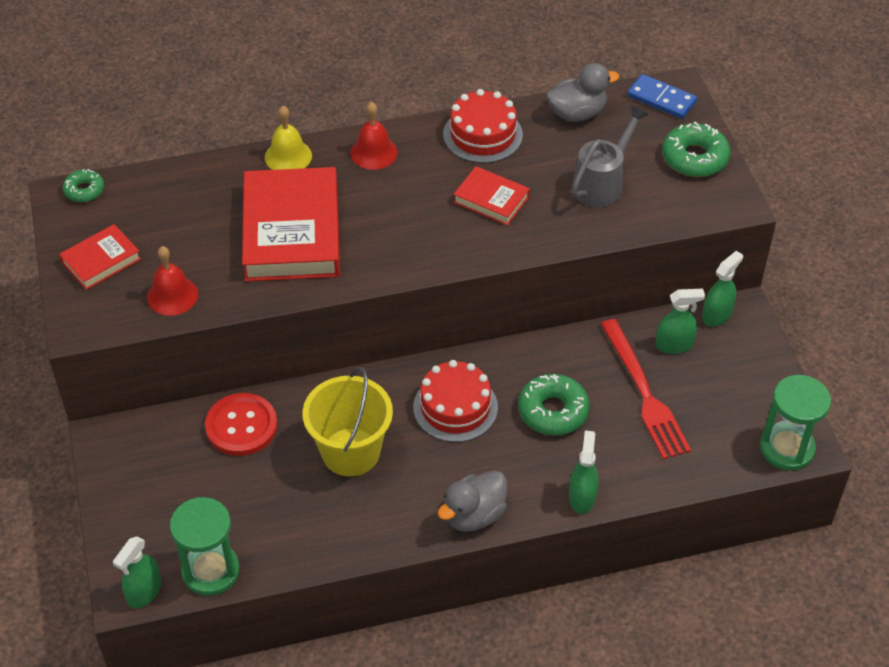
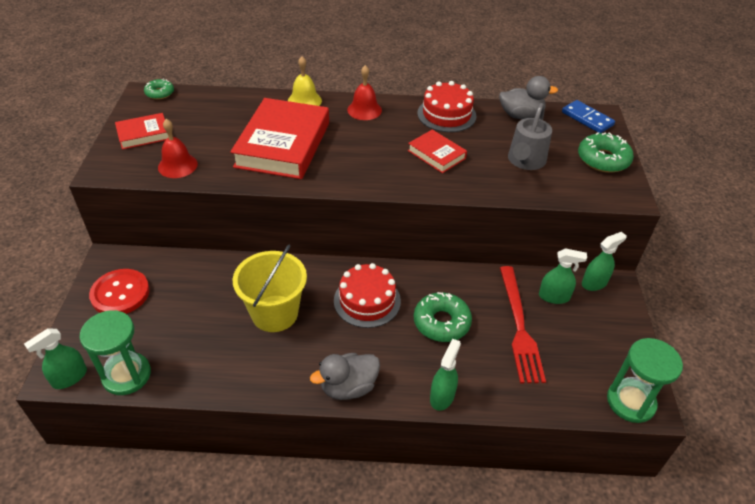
camera: 15 degrees right, 5 degrees down
red button [205,393,278,456] -> red button moved to [89,269,150,314]
grey watering can [571,105,649,207] -> grey watering can turned 150 degrees clockwise [508,103,552,170]

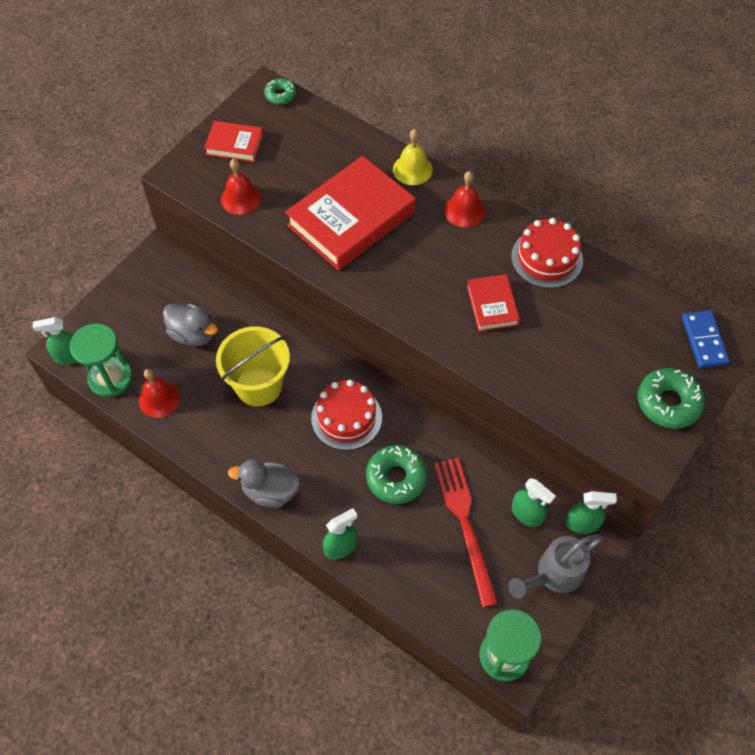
camera: 35 degrees right, 15 degrees up
red button [89,269,150,314] -> none
grey duck [499,76,558,119] -> grey duck moved to [163,304,218,346]
red fork [500,266,546,383] -> red fork turned 135 degrees clockwise [434,458,498,607]
grey watering can [508,103,552,170] -> grey watering can moved to [508,534,604,598]
none -> red bell [139,369,180,418]

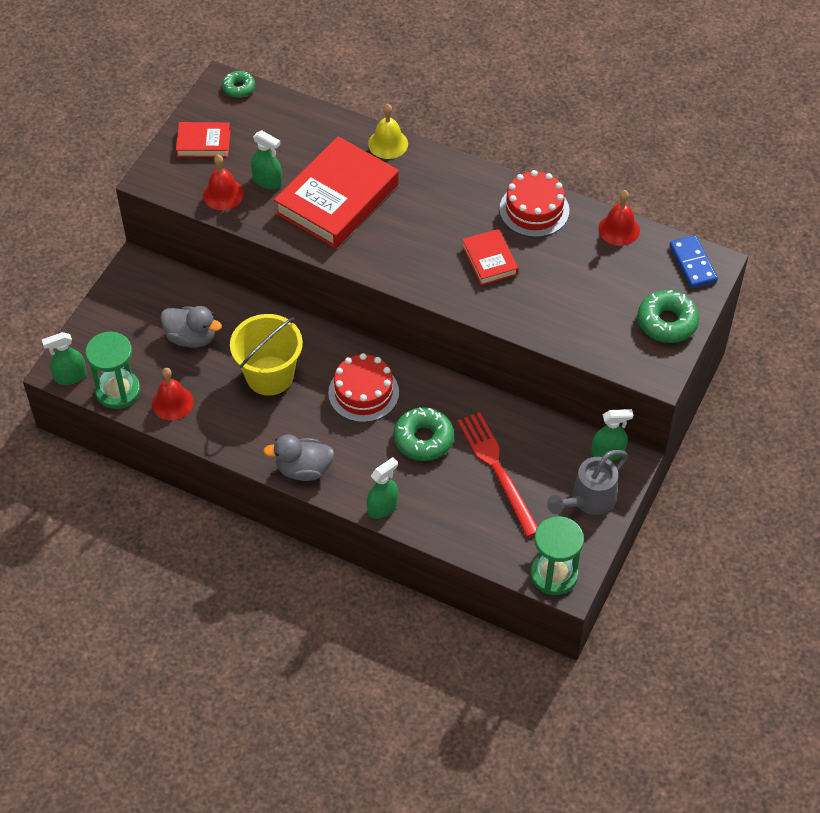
camera: 10 degrees left, 5 degrees down
red bell [444,171,485,227] -> red bell moved to [598,190,640,246]
green spray bottle [512,478,556,527] -> green spray bottle moved to [251,130,282,189]

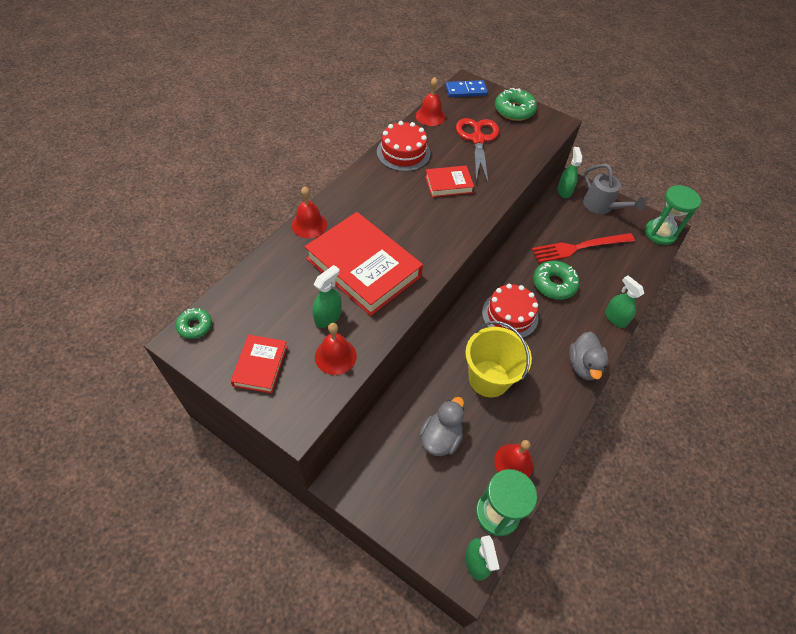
camera: 85 degrees left, 0 degrees up
yellow bell [368,103,408,159] -> red bell [292,186,327,238]
none -> red scissors [456,118,499,182]

